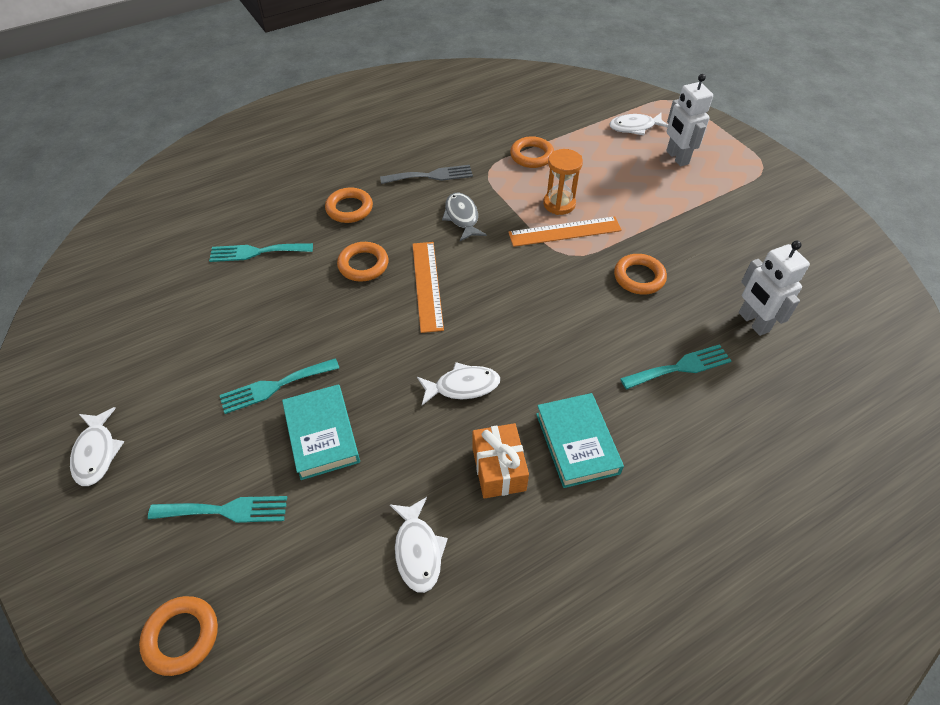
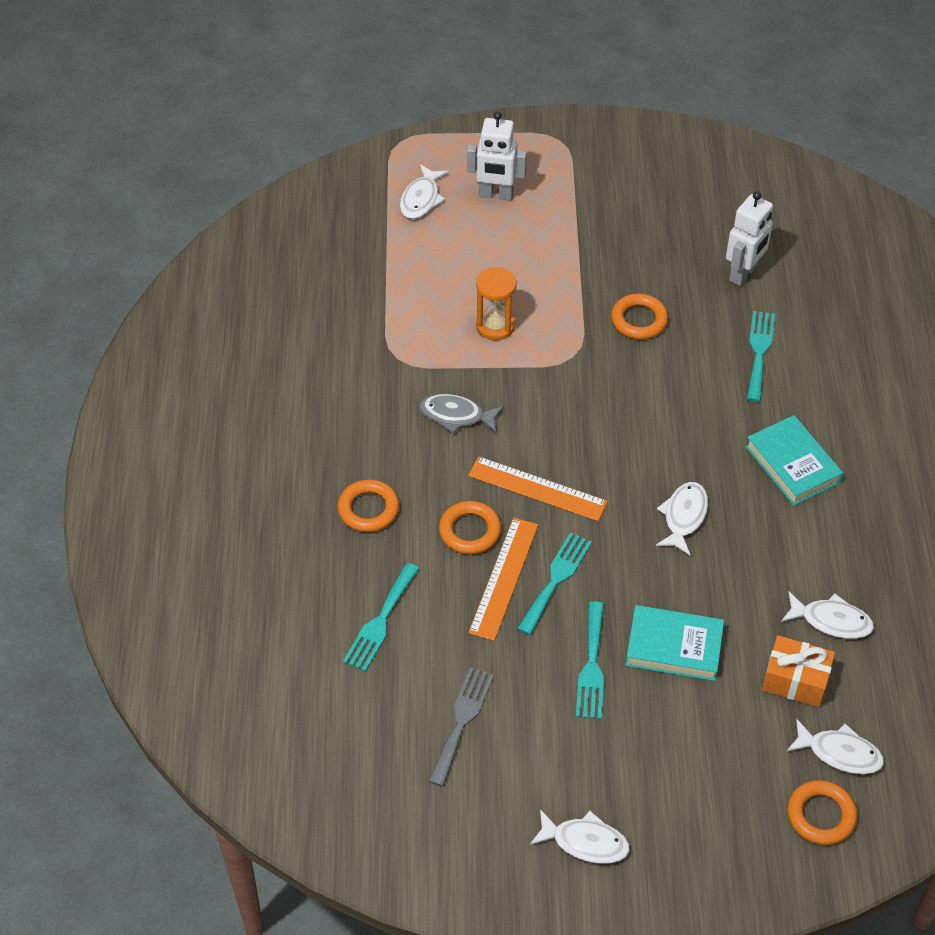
camera: 60 degrees left, 0 degrees up
turquoise fork [148,496,287,523] -> turquoise fork moved to [517,532,592,635]
grey fork [380,165,473,184] -> grey fork moved to [429,667,494,786]
orange gift [472,423,529,499] -> orange gift moved to [762,635,835,707]
orange ruler [508,216,622,247] -> orange ruler moved to [468,518,538,641]
orange ring [510,136,554,168] -> none
turquoise book [536,393,624,488] -> turquoise book turned 45 degrees clockwise [746,415,843,506]
white robot [739,241,810,336] -> white robot turned 60 degrees counterclockwise [726,191,773,286]
none -> white fish [786,719,884,774]

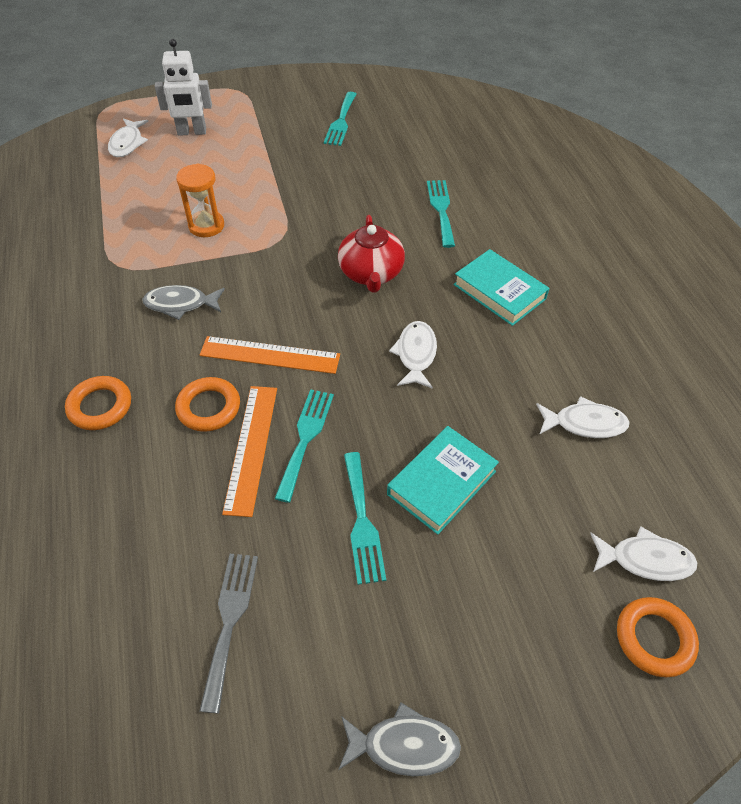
camera: 15 degrees left, 0 degrees up
turquoise fork [343,563,419,672] -> turquoise fork moved to [324,92,356,146]
white fish [530,809,630,864] -> grey fish [338,703,461,776]
orange ring [611,293,668,340] -> none
turquoise book [626,605,724,681] -> turquoise book turned 45 degrees counterclockwise [387,426,499,535]
white robot [726,191,773,286] -> none
orange gift [762,635,835,707] -> none
none -> red teapot [338,215,405,293]

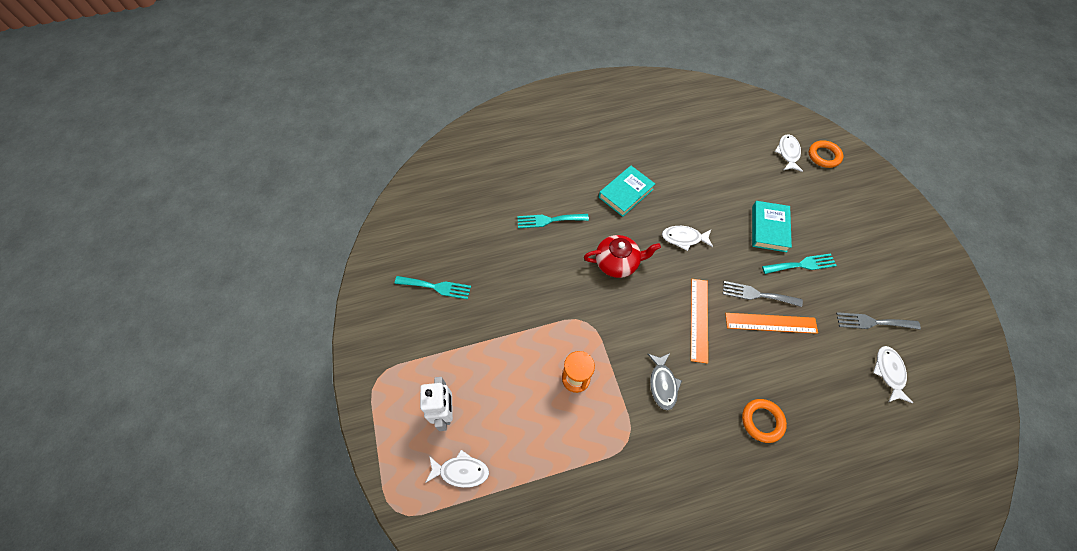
camera: 90 degrees left, 10 degrees up
orange ring [175,377,240,432] -> none
turquoise fork [274,389,334,503] -> grey fork [723,281,803,307]
grey fish [338,703,461,776] -> none
turquoise book [387,426,499,535] -> turquoise book turned 60 degrees clockwise [752,201,792,252]
white fish [536,396,630,438] -> white fish moved to [873,346,913,403]

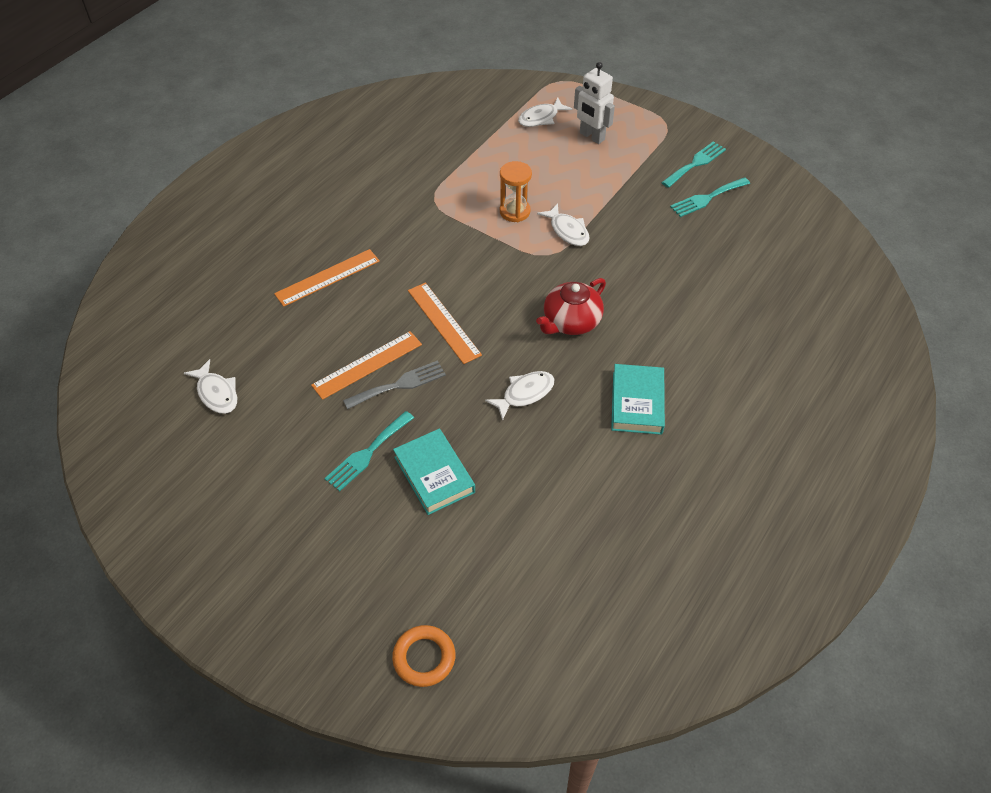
camera: 140 degrees right, 10 degrees down
turquoise fork [517,214,589,228] -> turquoise fork moved to [661,141,726,188]
grey fish [648,353,682,410] -> none
orange ring [742,399,787,443] -> orange ruler [274,249,380,307]
white fish [775,134,803,172] -> white fish moved to [537,203,590,246]
grey fork [836,312,921,330] -> none

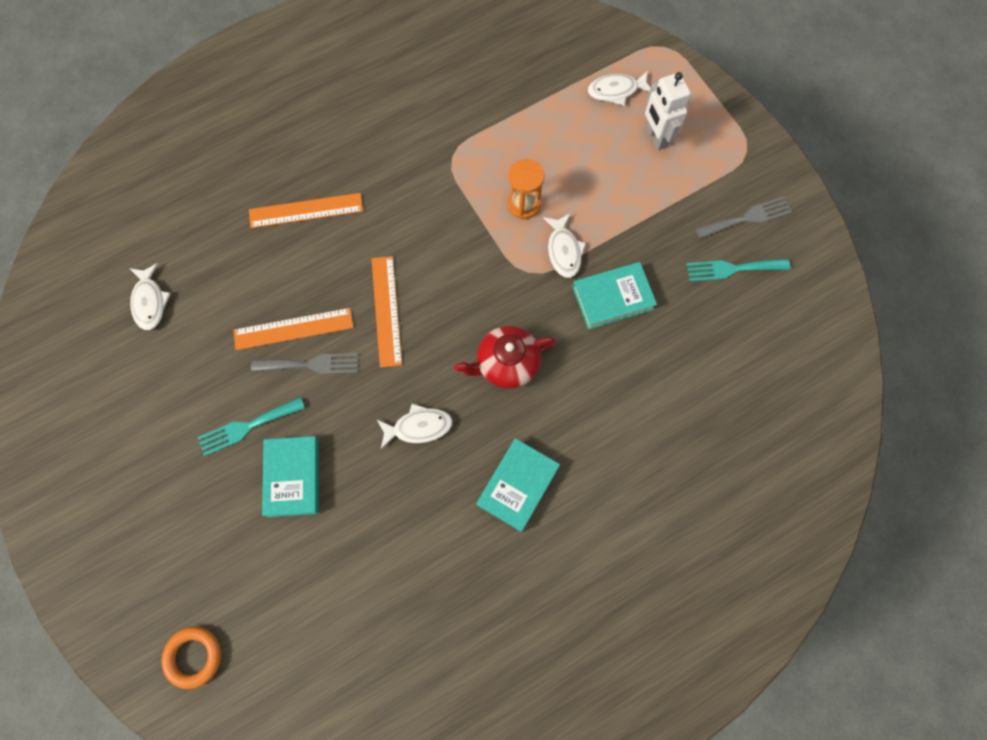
camera: 25 degrees right, 20 degrees up
turquoise fork [661,141,726,188] -> grey fork [695,196,792,239]
none -> turquoise book [572,262,657,330]

